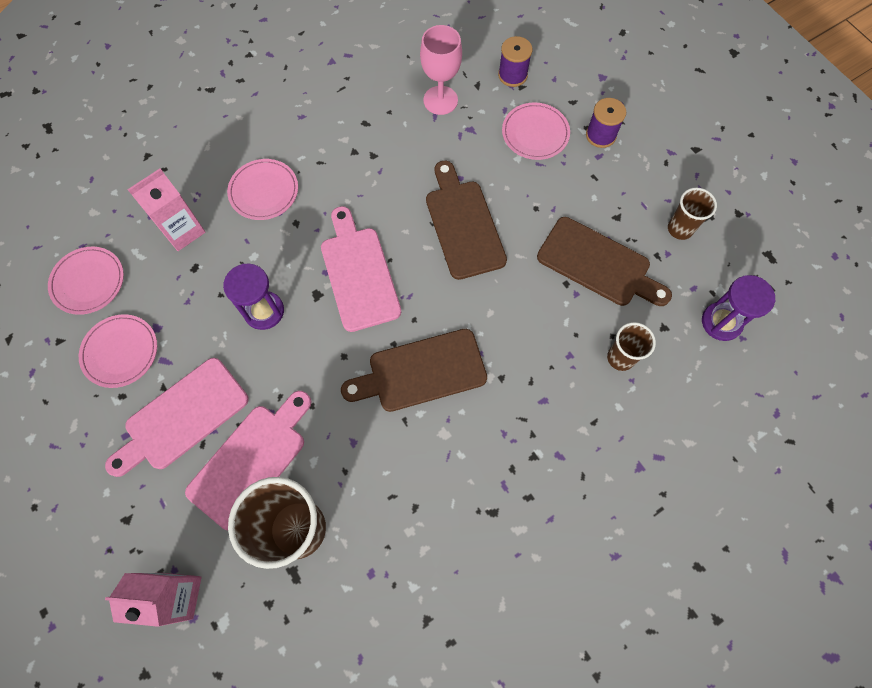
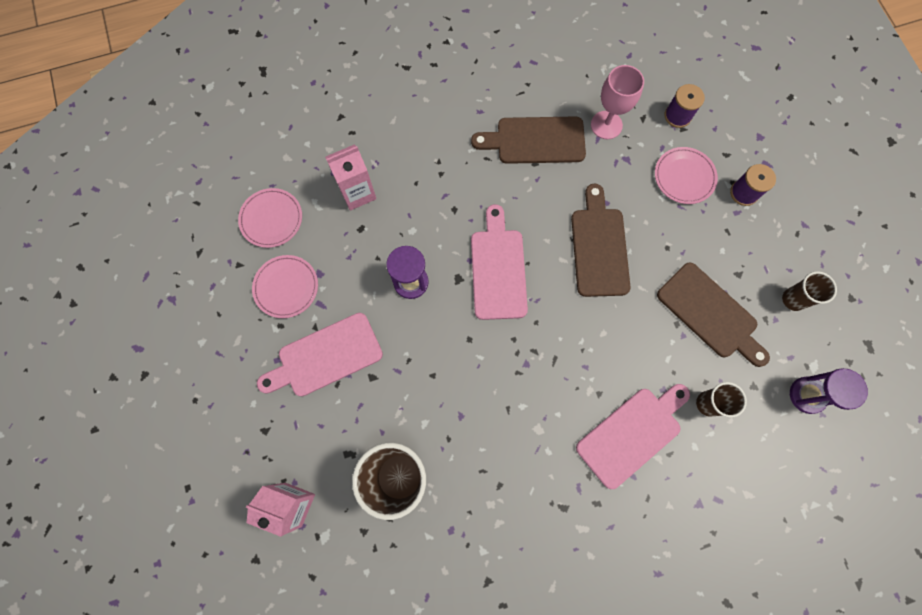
camera: 15 degrees right, 5 degrees up
pink cutting board [185,391,311,530] -> pink cutting board moved to [576,384,690,489]
pink plate [227,159,298,220] -> none
brown cutting board [341,329,487,412] -> brown cutting board moved to [471,116,586,164]

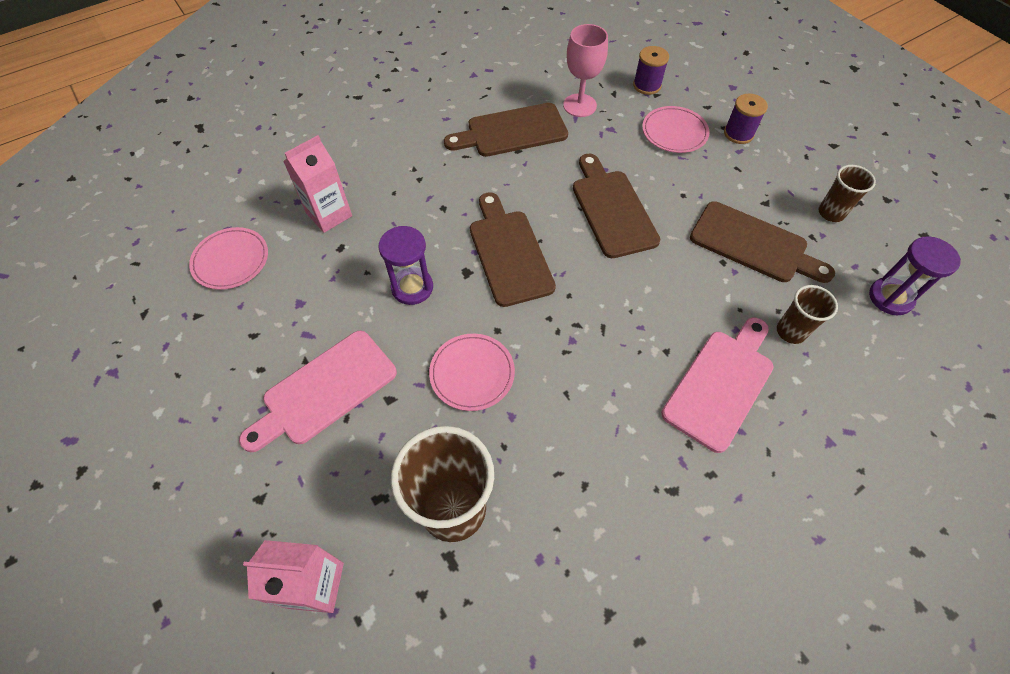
camera: 15 degrees left, 15 degrees down
pink plate [252,255,318,318] -> pink plate moved to [429,334,515,411]
pink cutting board [471,204,528,320] -> brown cutting board [470,192,556,307]

